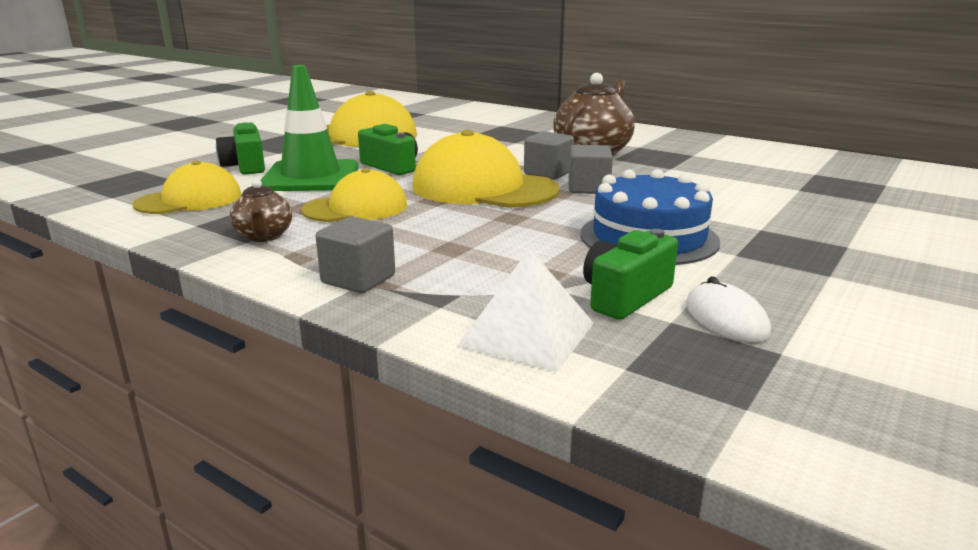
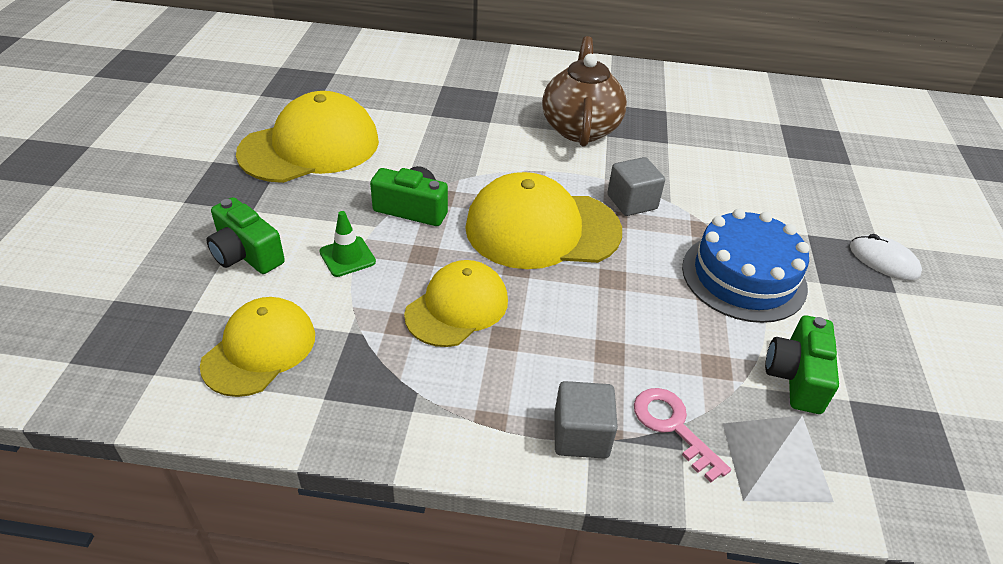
camera: 30 degrees left, 20 degrees up
brown teapot [230,179,292,242] -> none
green traffic cone [260,65,358,191] -> green traffic cone [319,211,376,277], size x0.45
grey cube [524,131,574,180] -> none
white mouse [686,276,771,343] -> white mouse moved to [850,234,922,280]
none -> pink key [634,388,731,482]

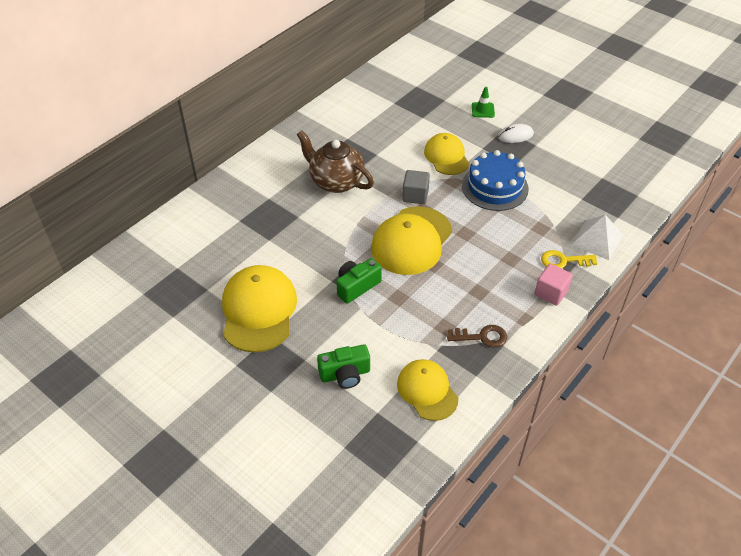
camera: 55 degrees left, 5 degrees up
green traffic cone [319,211,376,277] -> green traffic cone moved to [472,87,495,118]
yellow cap [404,260,508,347] -> yellow cap moved to [424,133,469,175]
grey cube [554,381,618,459] -> pink cube [534,264,573,306]
pink key [634,388,731,482] -> yellow key [541,250,597,268]
green camera [765,315,839,414] -> none
none -> brown key [447,325,507,348]

